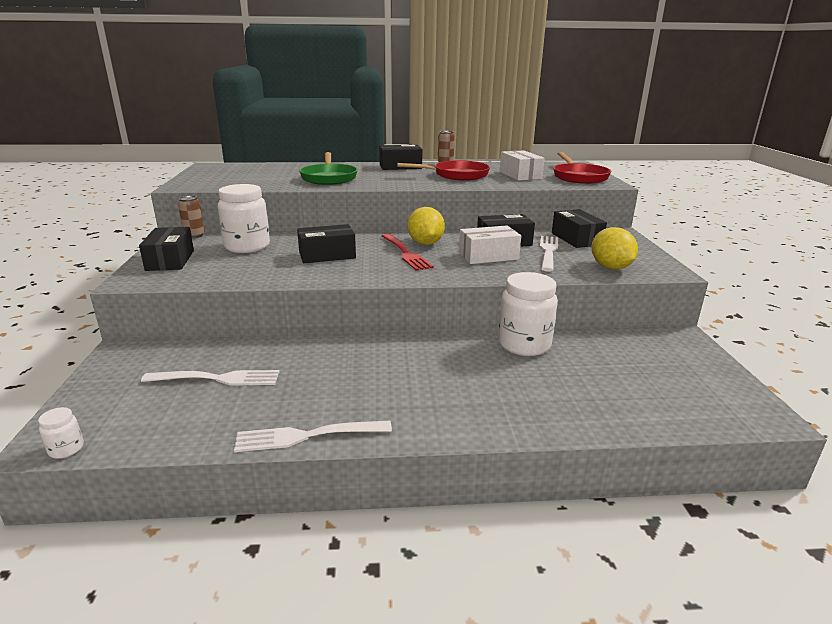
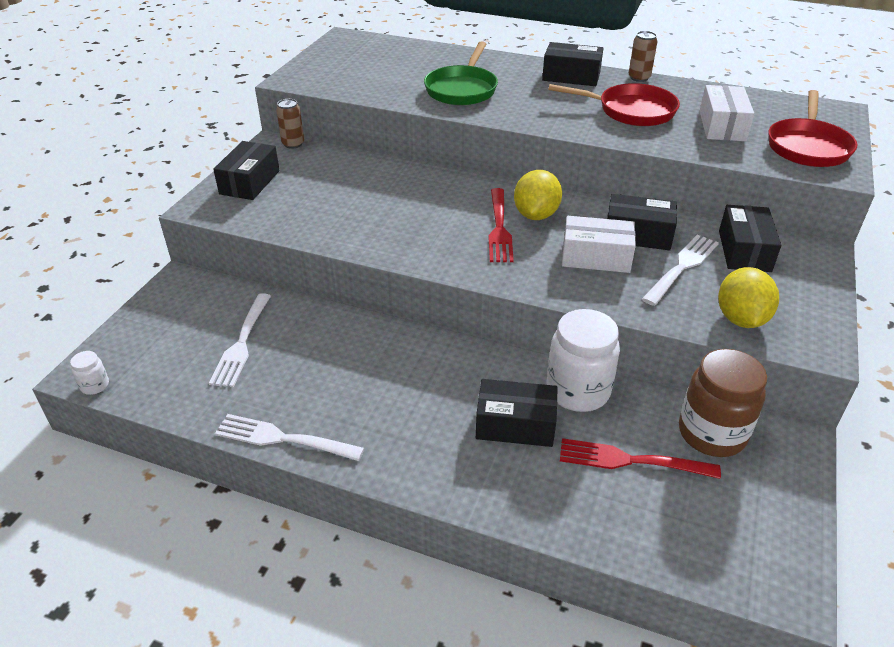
camera: 25 degrees right, 15 degrees up
white fork [141,370,280,386] -> white fork turned 75 degrees clockwise [209,293,271,387]
white jar [218,184,270,253] -> none
black box [297,224,356,263] -> black box moved to [476,379,558,447]
none -> red fork [560,438,721,479]
none -> brown jar [679,349,767,457]

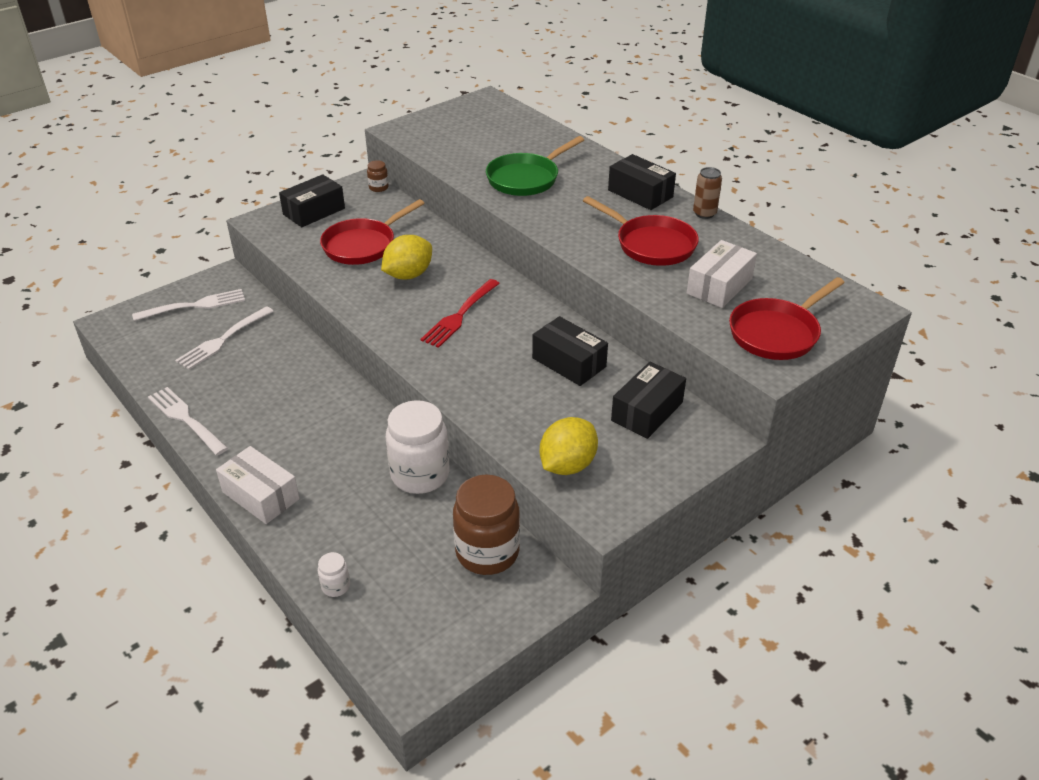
camera: 30 degrees right, 0 degrees up
white jar [70,351,109,395] -> white jar moved to [318,552,350,597]
brown can [276,99,304,149] -> brown jar [367,160,389,192]
black box [476,379,558,447] -> none
yellow lemon [514,170,562,220] -> yellow lemon moved to [381,235,432,280]
red fork [560,438,721,479] -> none
white box [562,216,636,273] -> white box moved to [216,446,300,524]
white fork [642,234,719,306] -> white fork moved to [132,289,245,321]
none -> red pan [320,199,424,265]

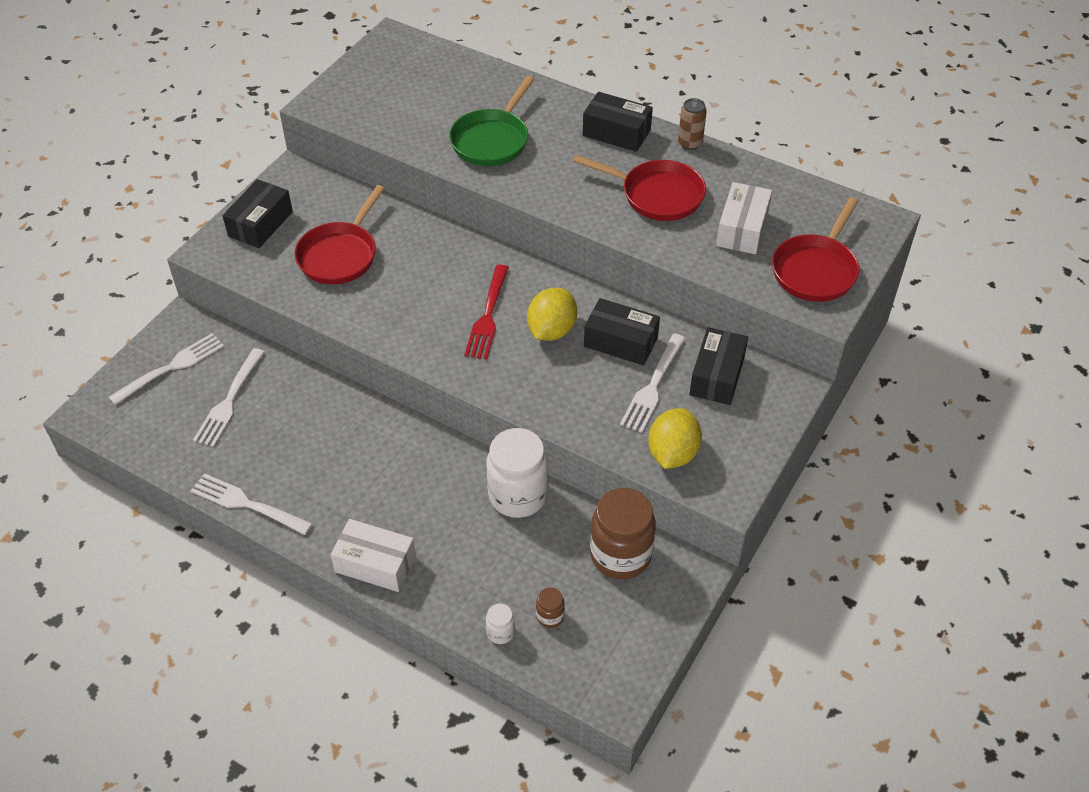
camera: 20 degrees left, 10 degrees up
brown jar [367,160,389,192] -> brown jar moved to [536,588,565,628]
yellow lemon [381,235,432,280] -> yellow lemon moved to [527,288,577,341]
none -> white fork [620,333,686,433]

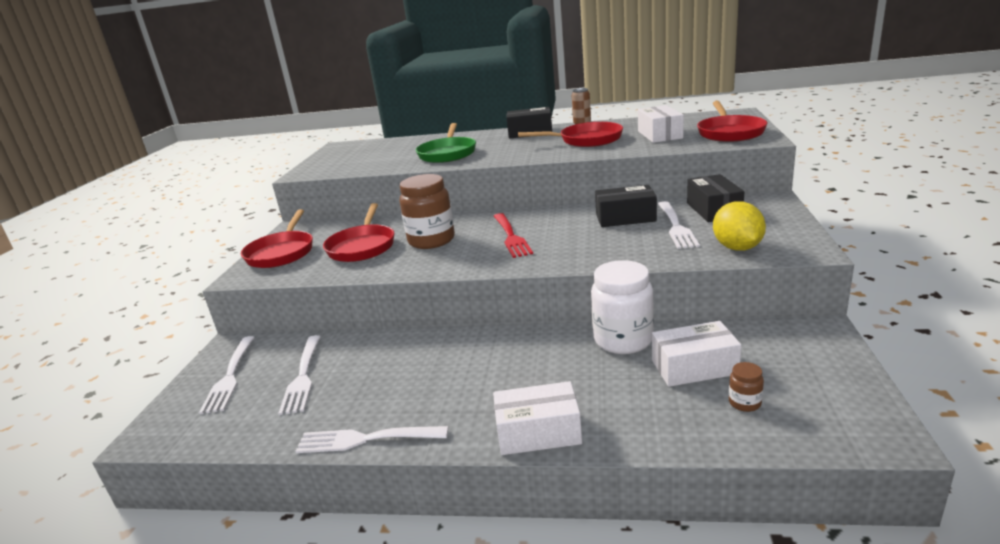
camera: 20 degrees left, 25 degrees down
white fork [109,333,224,405] -> white fork turned 150 degrees clockwise [199,336,255,414]
black box [222,179,293,248] -> red pan [241,209,313,268]
white jar [486,603,515,644] -> none
yellow lemon [527,288,577,341] -> none
brown jar [590,488,656,580] -> brown jar moved to [400,174,455,249]
none -> white box [652,321,741,387]

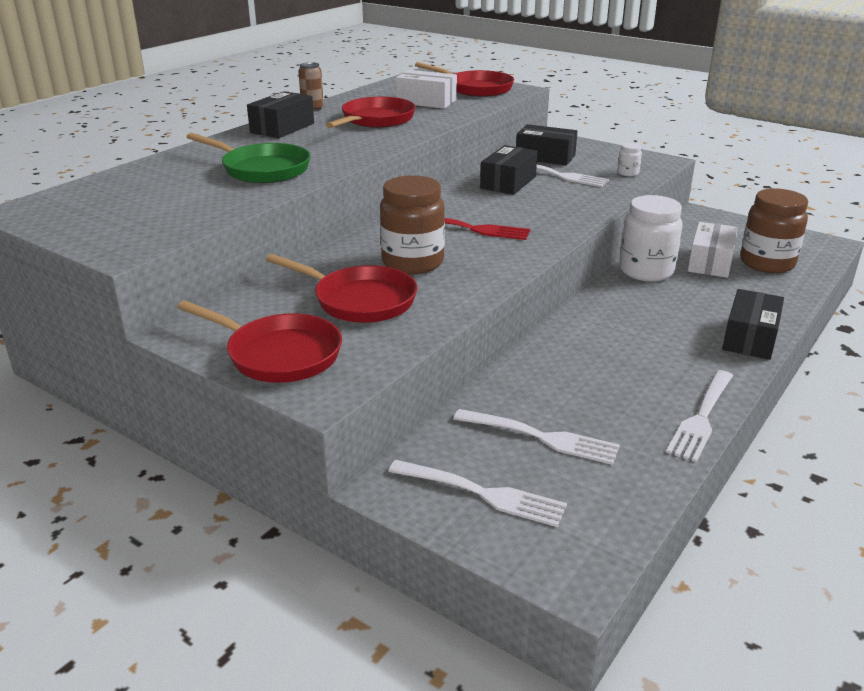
camera: 65 degrees left, 5 degrees up
white box [493,381,582,455] -> black box [722,289,784,360]
yellow lemon [713,201,766,251] -> white jar [617,143,642,176]
brown jar [729,362,764,412] -> brown jar [740,188,808,273], size x2.27

